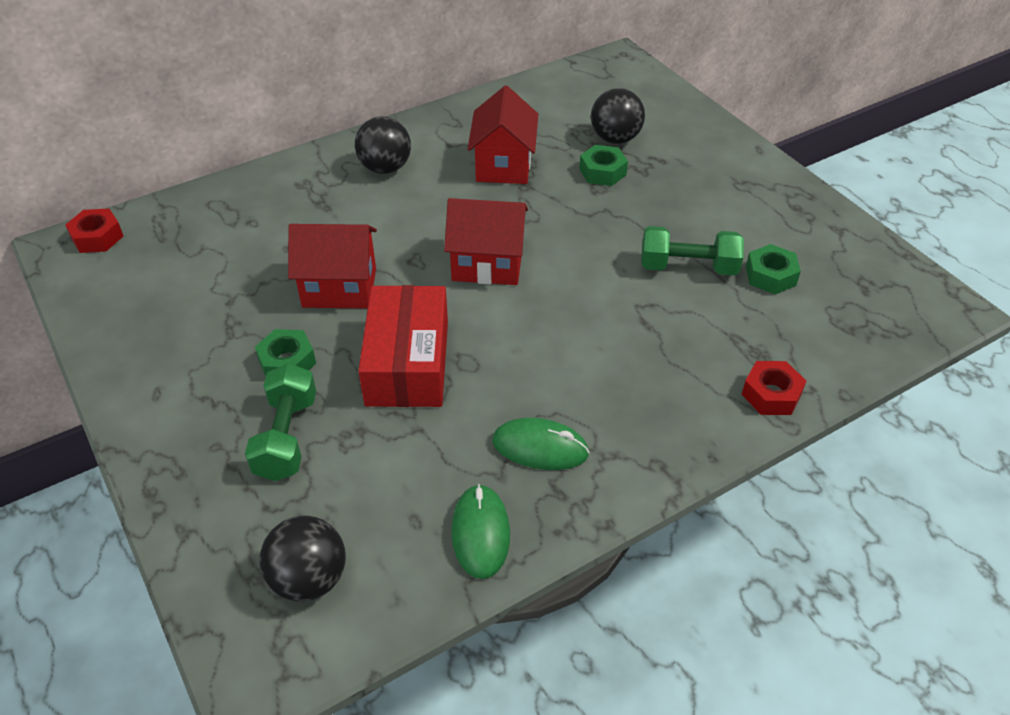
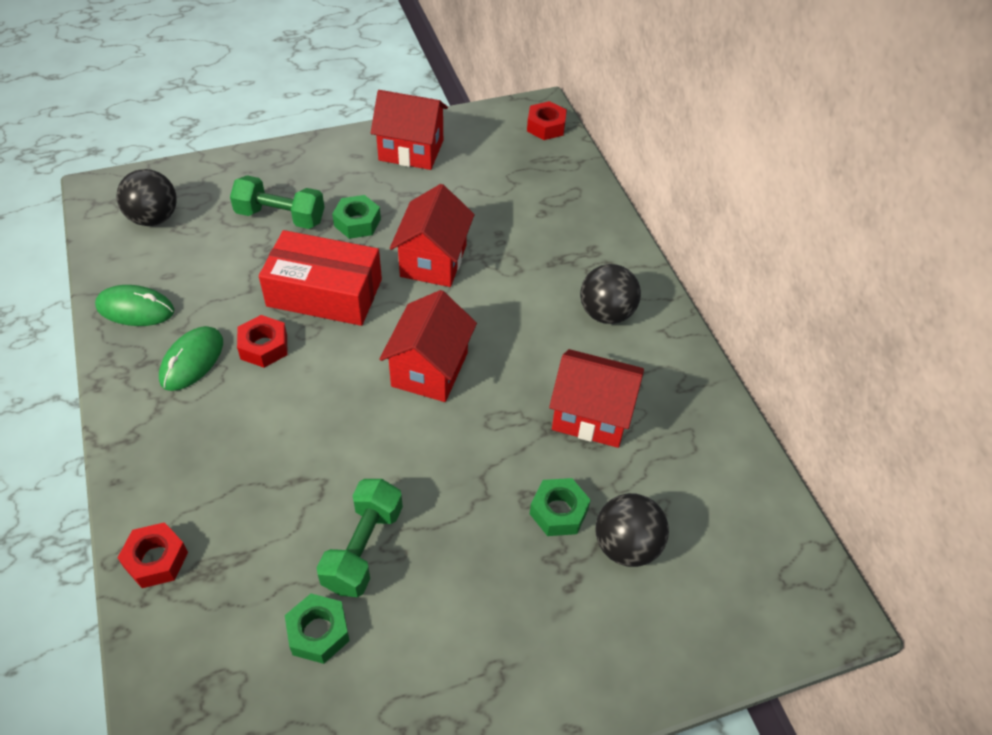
camera: 100 degrees right, 5 degrees up
none -> red nut [237,315,288,368]
none -> red house [371,90,448,170]

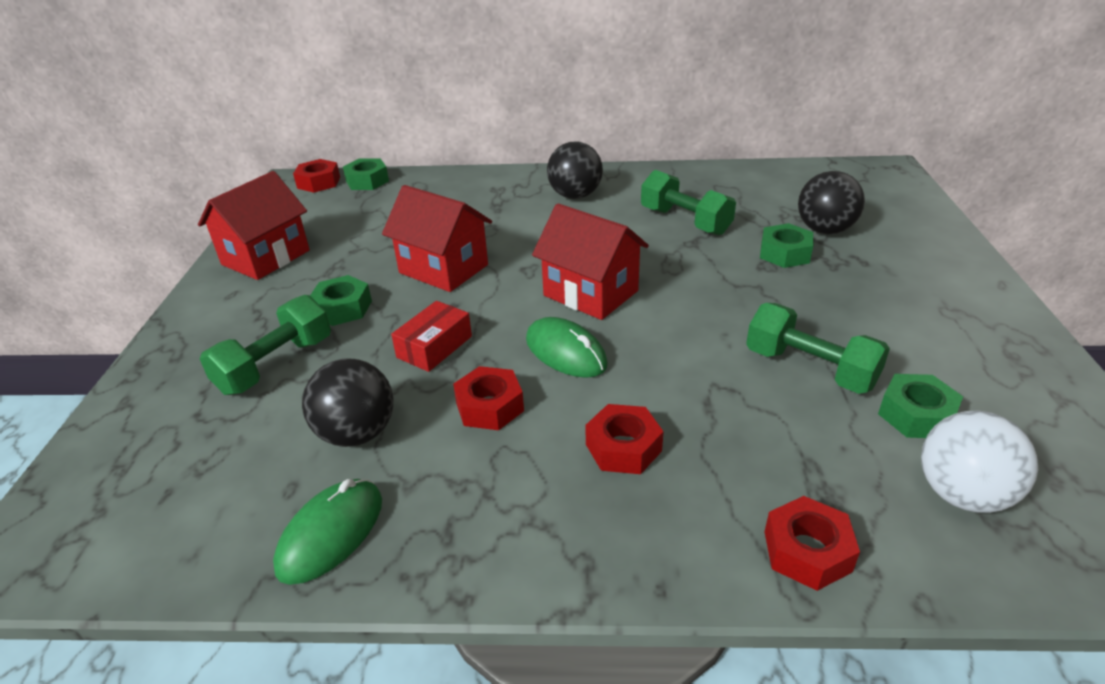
camera: 65 degrees left, 15 degrees down
black ball [116,169,177,226] -> black ball moved to [302,358,393,447]
green mouse [159,326,223,391] -> green mouse moved to [526,317,608,378]
red box [259,230,382,326] -> red box [391,301,472,372], size x0.53
red house [549,349,644,448] -> green dumbbell [641,170,736,235]
none -> green nut [343,159,389,190]
none -> red nut [585,404,664,474]
none -> white ball [921,411,1038,513]

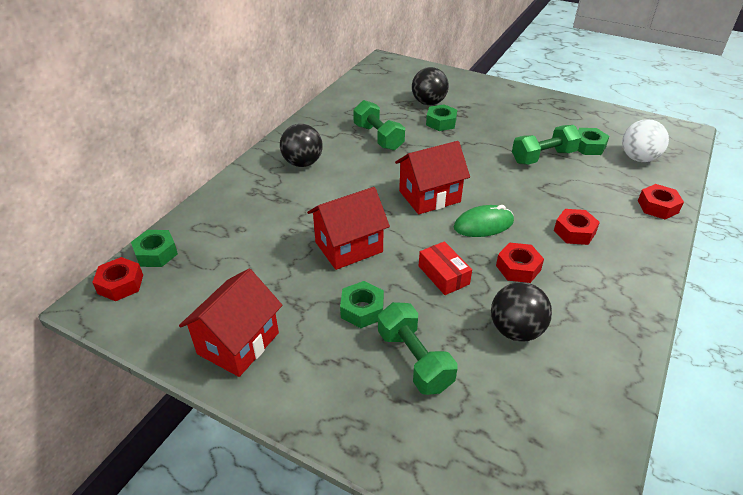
camera: 65 degrees left, 5 degrees up
red house [198,171,310,280] -> red house turned 60 degrees clockwise [179,269,282,377]
green mouse [273,479,382,585] -> none
green dumbbell [641,170,736,235] -> green dumbbell turned 75 degrees clockwise [353,100,405,151]

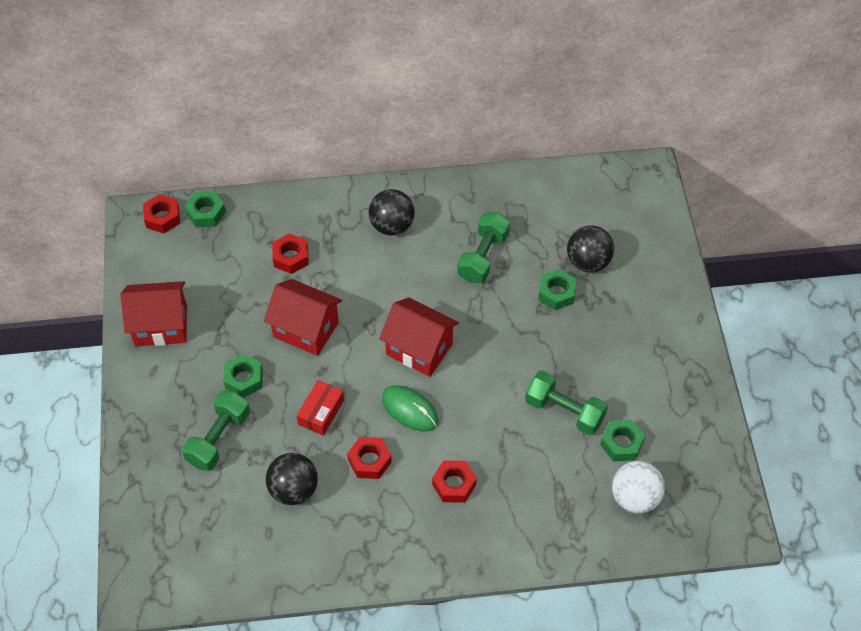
camera: 55 degrees right, 15 degrees up
red nut [638,184,684,219] -> red nut moved to [272,233,309,274]

